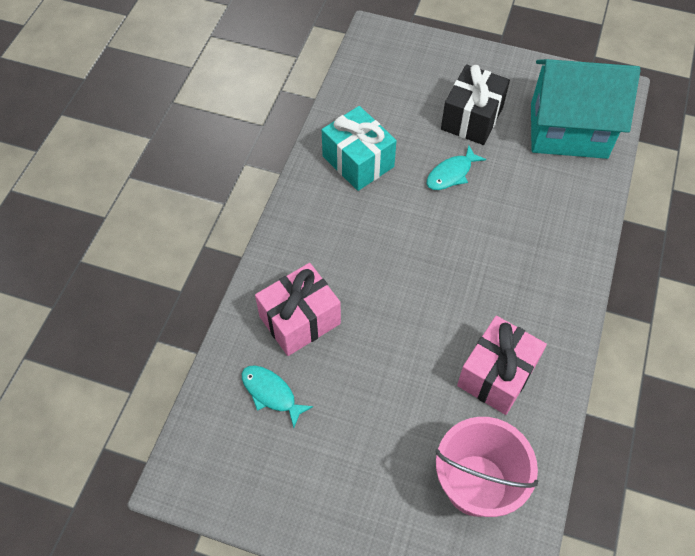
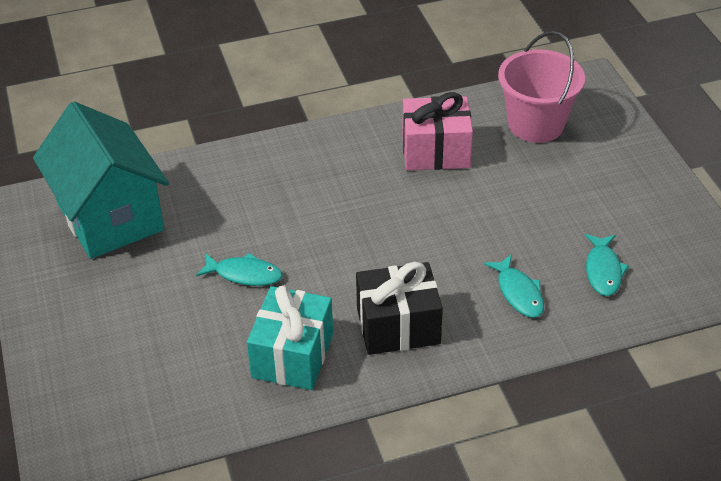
camera: 125 degrees left, 15 degrees down
pink gift [255,263,341,356] -> turquoise fish [484,254,544,318]
black gift [441,64,510,145] -> black gift moved to [356,262,443,355]

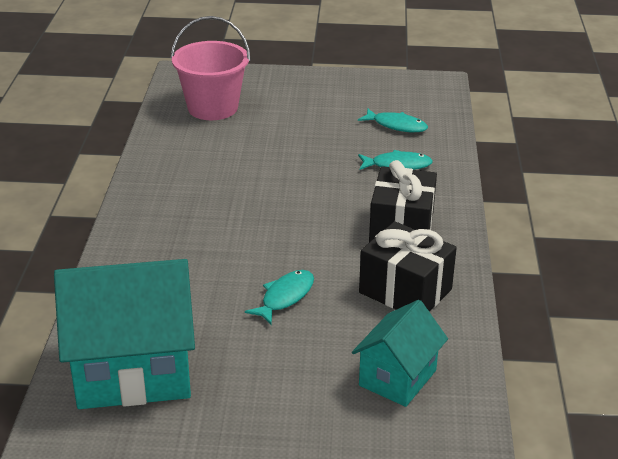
camera: 70 degrees left, 10 degrees down
turquoise gift [247,285,333,390] -> black gift [359,221,457,312]
pink gift [402,92,473,170] -> none
none -> turquoise house [352,300,448,407]

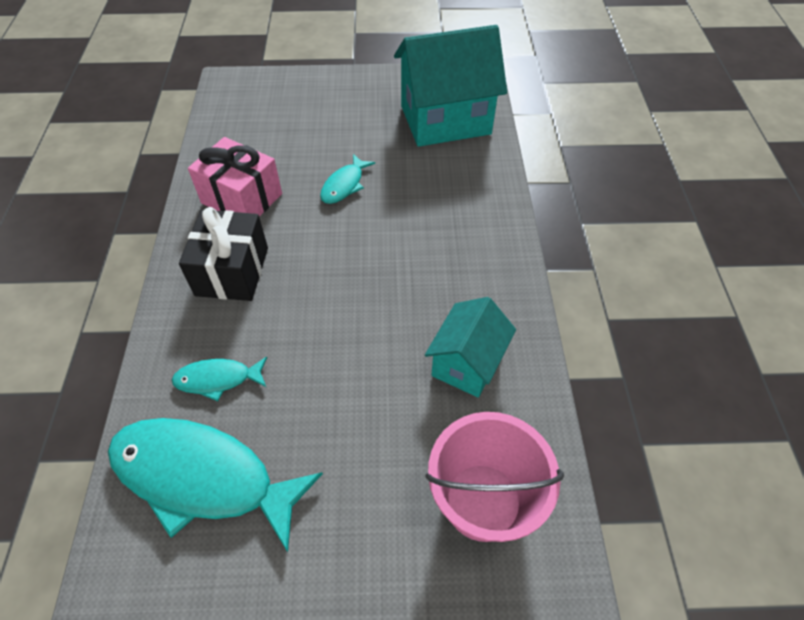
camera: 175 degrees right, 20 degrees up
turquoise house [352,300,448,407] -> turquoise house moved to [425,297,516,398]
turquoise fish [358,108,428,132] -> turquoise fish [108,418,323,552], size x2.09
black gift [359,221,457,312] -> pink gift [188,137,282,217]

